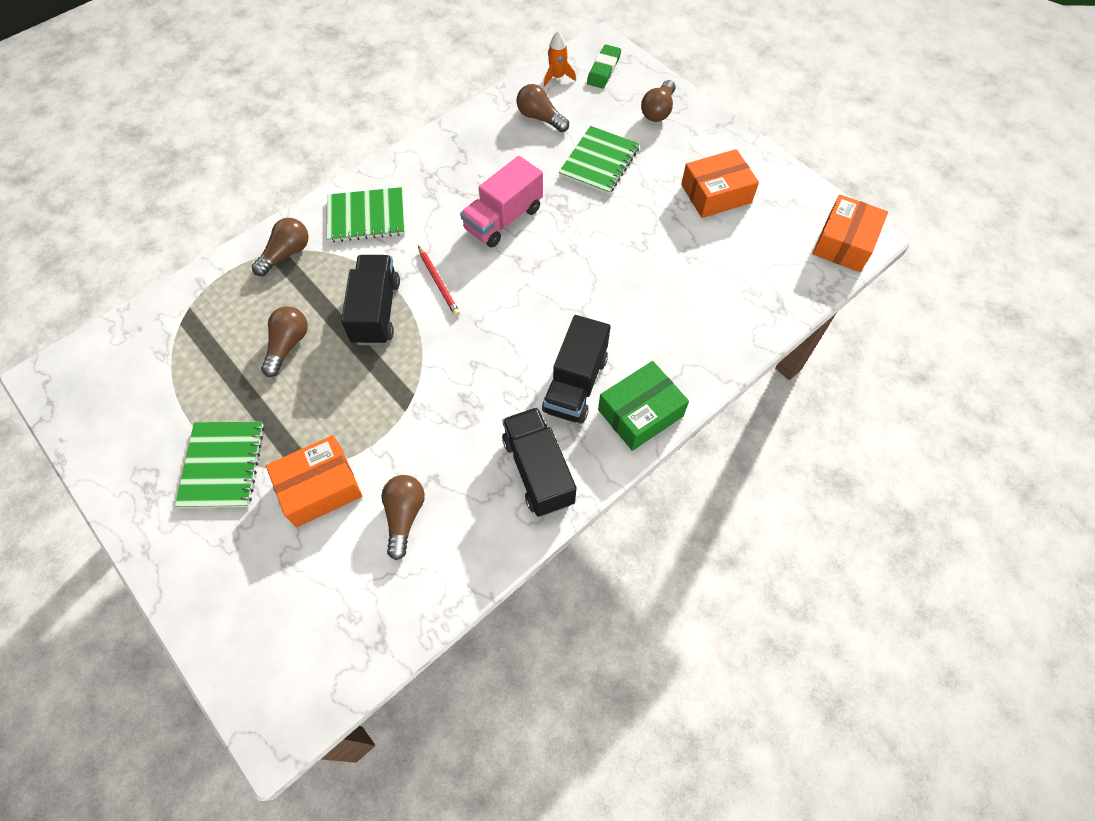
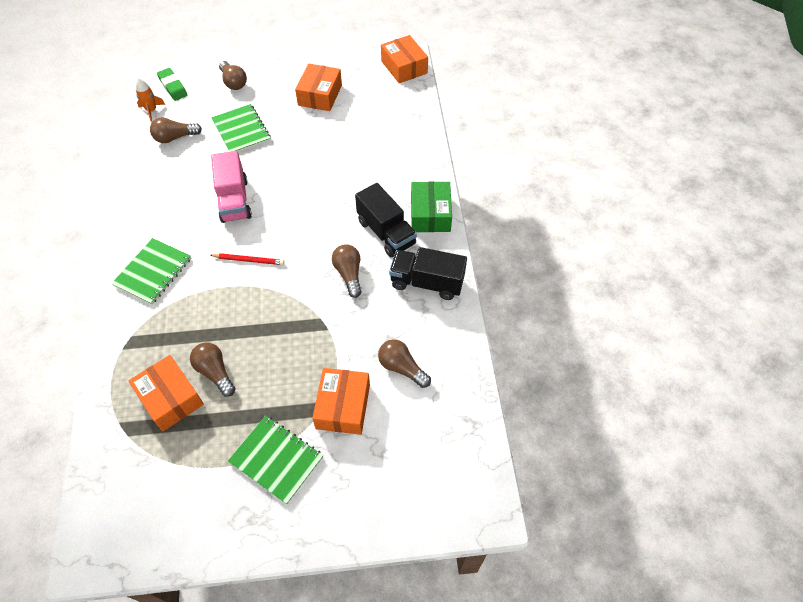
camera: 55 degrees left, 5 degrees down
brown light bulb [252,218,309,276] -> brown light bulb moved to [332,244,362,298]
black truck [341,255,400,345] -> none
none -> orange box [128,355,204,431]

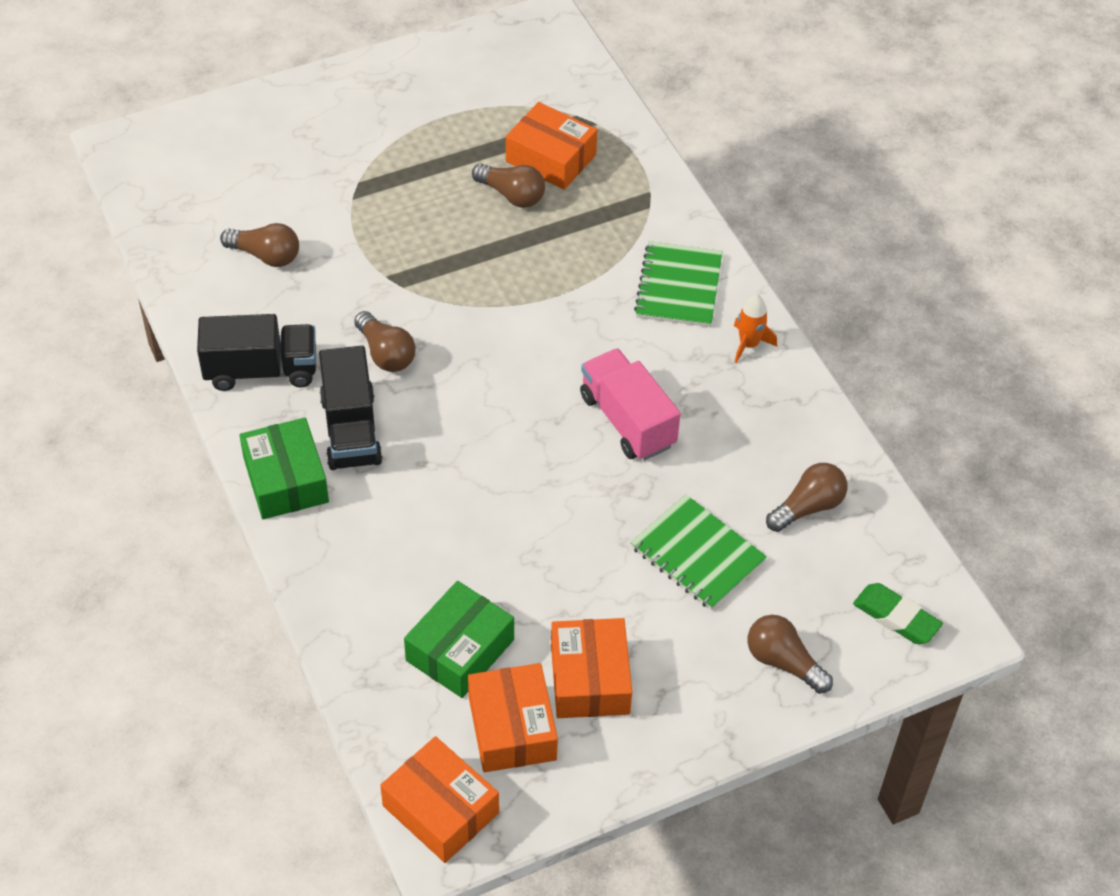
camera: 160 degrees right, 5 degrees down
orange rocket [135,78,165,121] -> orange rocket moved to [734,294,777,363]
red pencil [210,253,284,265] -> none
green notebook [228,416,323,504] -> none
orange box [312,368,370,435] -> orange box moved to [468,663,558,772]
black truck [355,183,417,257] -> black truck turned 135 degrees counterclockwise [319,346,383,470]
none -> green box [404,581,514,698]

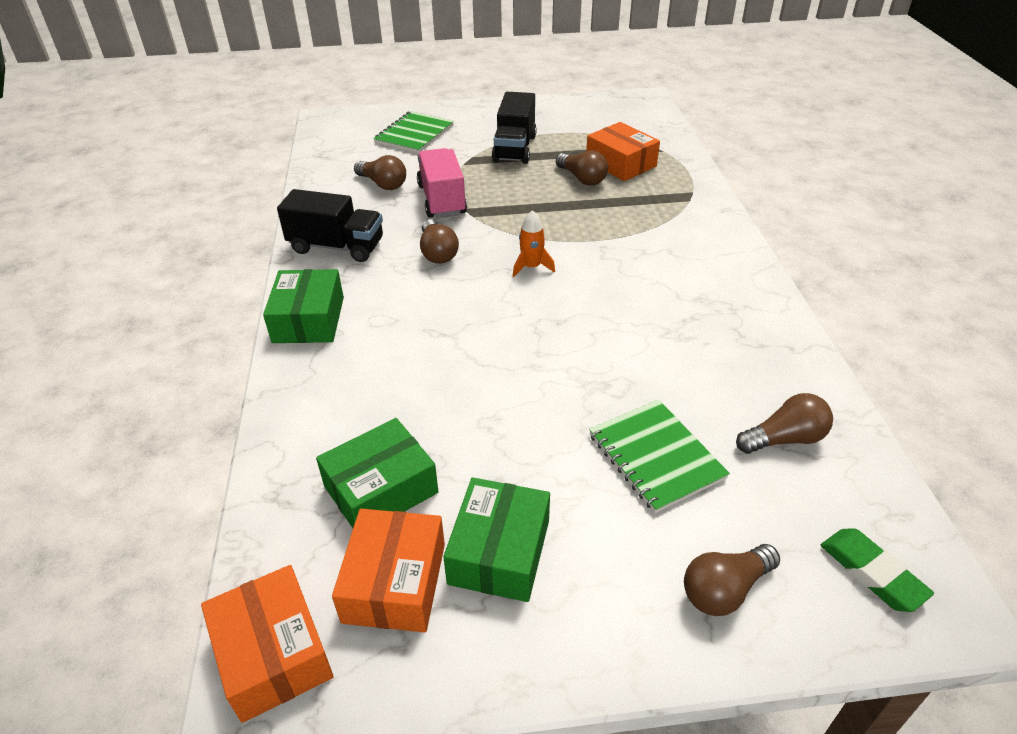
camera: 20 degrees right, 10 degrees down
black truck [319,346,383,470] -> black truck moved to [492,92,537,164]
orange box [551,618,632,718] -> green box [443,477,550,602]
pink truck [580,348,681,461] -> pink truck moved to [417,148,467,218]
green notebook [634,241,722,327] -> green notebook moved to [374,111,454,153]
orange rocket [734,294,777,363] -> orange rocket moved to [513,210,555,277]
brown light bulb [748,615,833,694] -> brown light bulb turned 90 degrees counterclockwise [684,544,780,616]

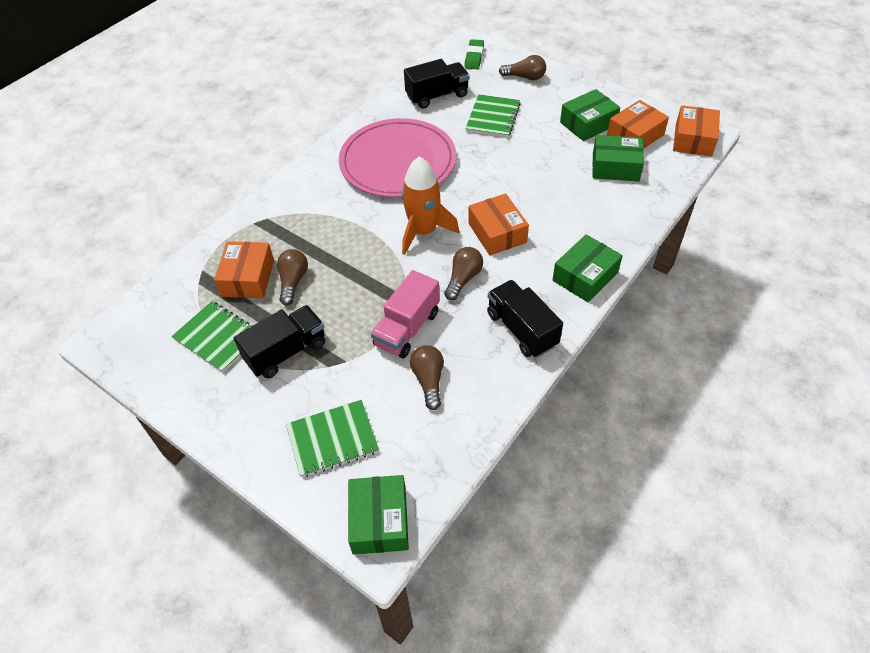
camera: 135 degrees left, 10 degrees up
orange rocket [513,210,555,277] -> orange rocket [402,156,459,255], size x1.97
brown light bulb [736,393,833,454] -> black truck [404,59,469,109]
none -> green notebook [172,301,253,373]
none -> pink plate [339,118,456,197]
none -> green box [348,475,409,555]
none -> orange box [468,194,529,255]

